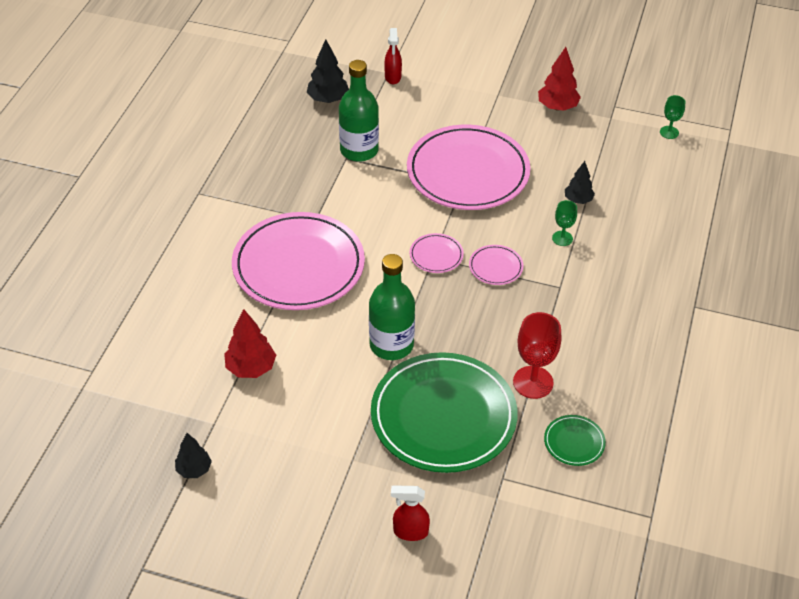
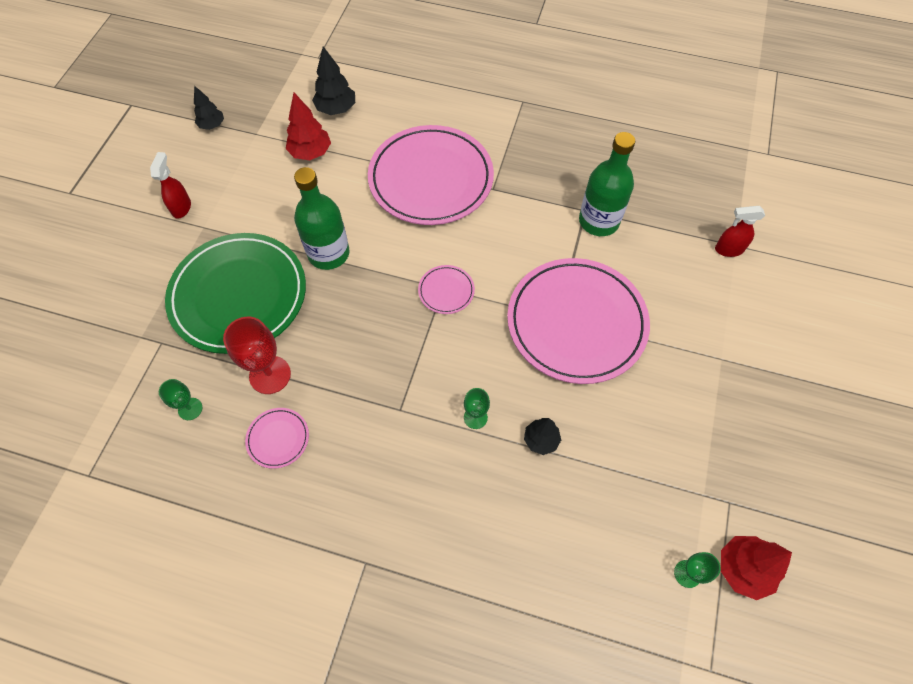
camera: 90 degrees right, 15 degrees up
black tree [307,39,349,103] -> black tree moved to [312,46,355,115]
red spray bottle [391,485,430,541] -> red spray bottle moved to [150,152,191,219]
pink plate [469,245,524,285] -> pink plate moved to [245,408,309,469]
red tree [538,47,581,111] -> red tree moved to [721,536,792,600]
green plate [544,415,606,466] -> green goblet [159,379,202,420]

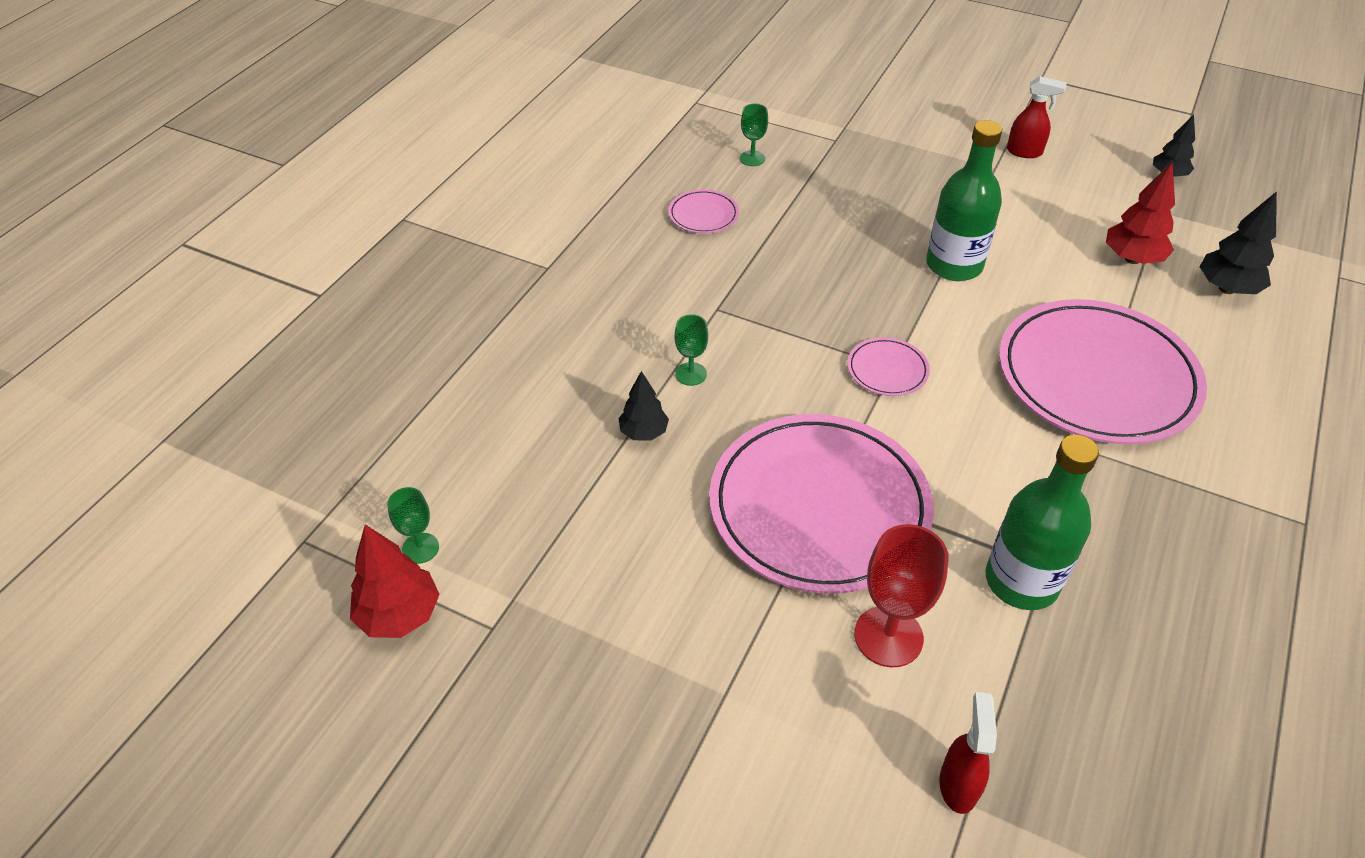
camera: 100 degrees right, 15 degrees down
green plate [165,233,306,354] -> none
red goblet [223,317,291,394] -> red goblet moved to [854,524,948,667]

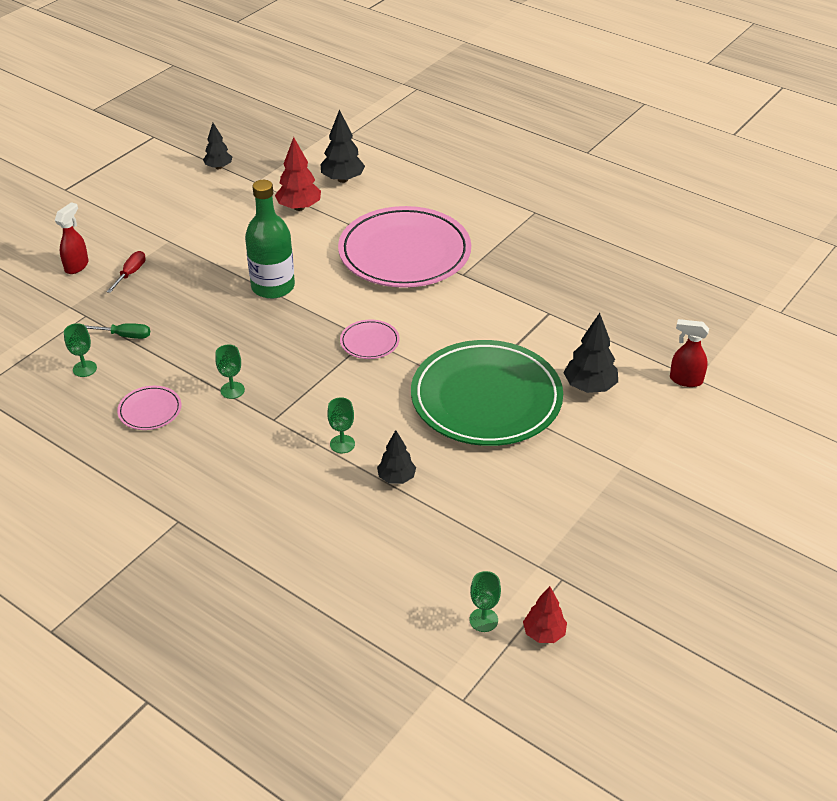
camera: 80 degrees left, 5 degrees down
red tree [350,524,440,638] -> red tree [523,586,567,643], size x0.66
pink plate [709,414,934,594] -> green plate [411,340,563,446]
red goblet [854,524,948,667] -> black tree [563,313,618,393]
green bottle [985,435,1099,610] -> none
red spray bottle [1007,76,1067,158] -> red spray bottle moved to [55,202,89,274]
none -> green screwdriver [85,323,150,339]
none -> red screwdriver [106,251,146,293]
none -> green goblet [215,344,245,399]

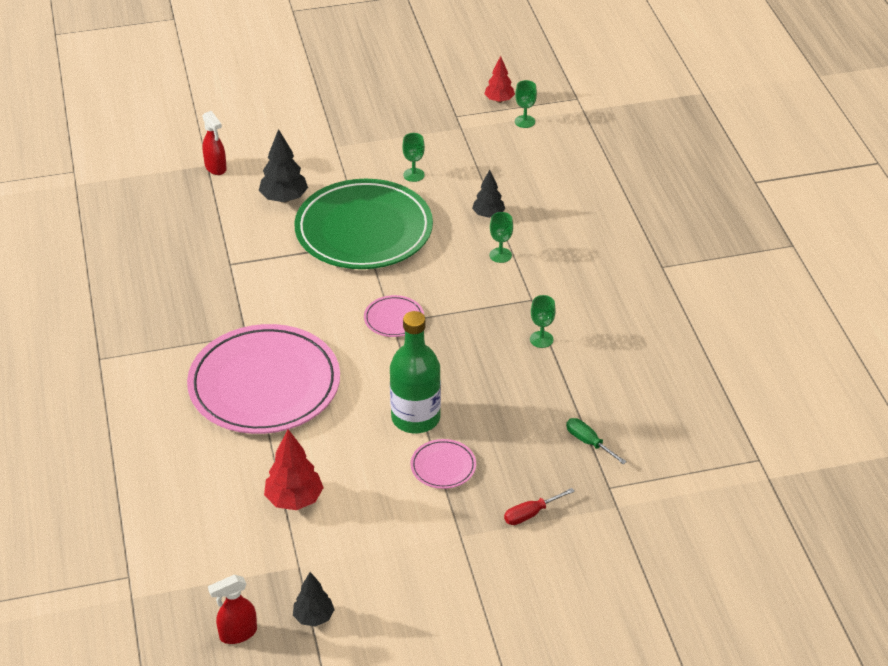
camera: 140 degrees left, 0 degrees up
red spray bottle [55,202,89,274] -> red spray bottle moved to [208,575,257,644]
green goblet [64,323,97,377] -> green goblet moved to [402,133,425,182]
pink plate [117,386,181,430] -> pink plate moved to [411,439,476,489]
black tree [320,110,365,183] -> none

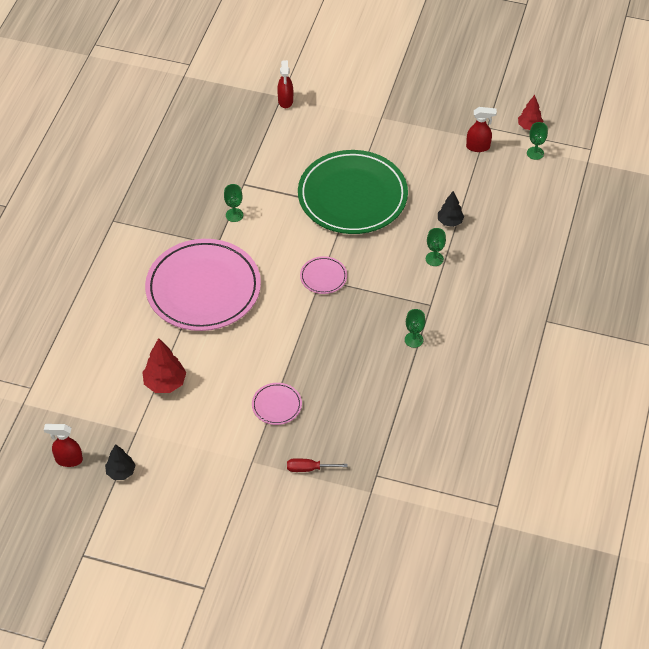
camera: 30 degrees right, 10 degrees up
black tree [259,129,308,203] -> none
green bottle [390,311,441,433] -> none
green goblet [402,133,425,182] -> green goblet moved to [224,184,243,222]
green screwdriver [566,418,627,464] -> none
none -> red spray bottle [466,107,497,152]

